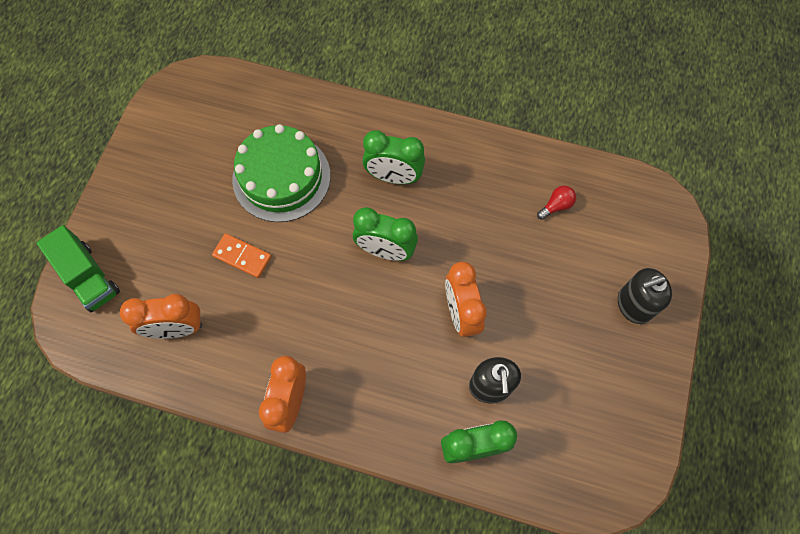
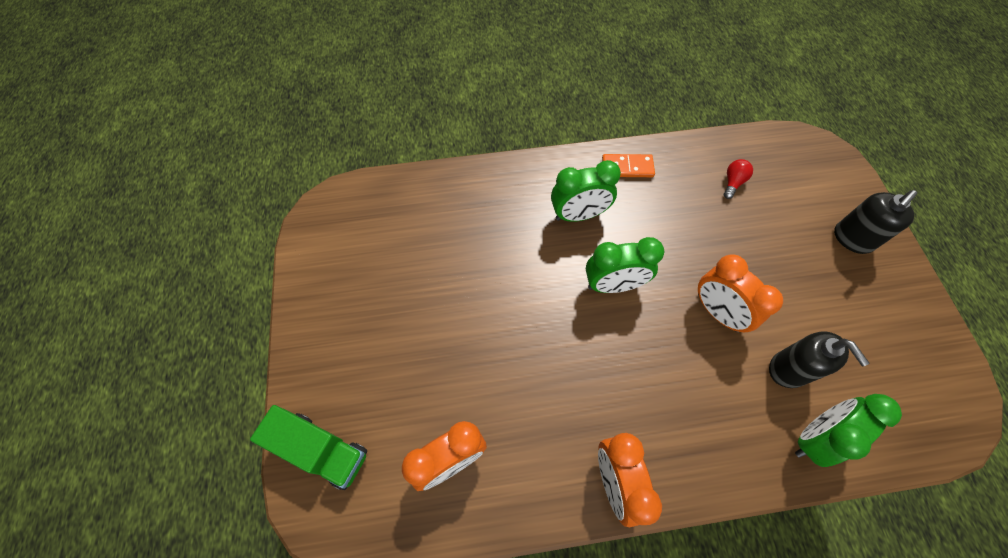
camera: 25 degrees left, 5 degrees down
orange domino [212,233,272,278] -> orange domino moved to [602,154,655,177]
green cake [232,124,331,222] -> none

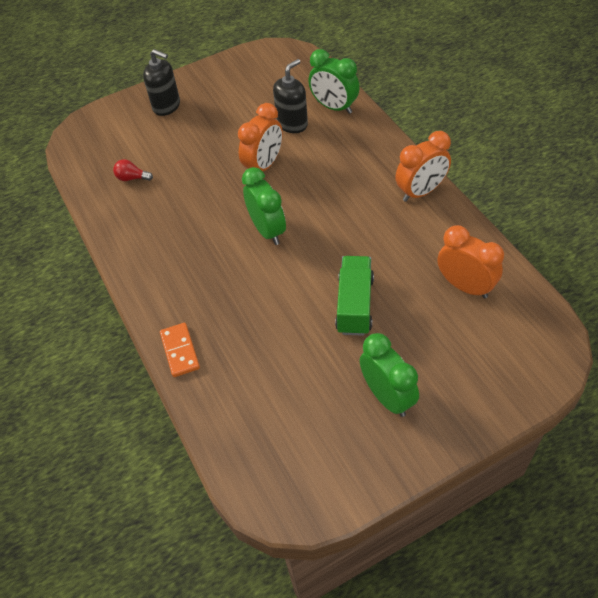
camera: 105 degrees left, 10 degrees down
green truck [250,405,367,490] -> green truck moved to [335,256,374,336]
green clock [551,160,621,222] -> green clock moved to [360,333,419,417]
orange domino [602,154,655,177] -> orange domino moved to [160,323,200,377]

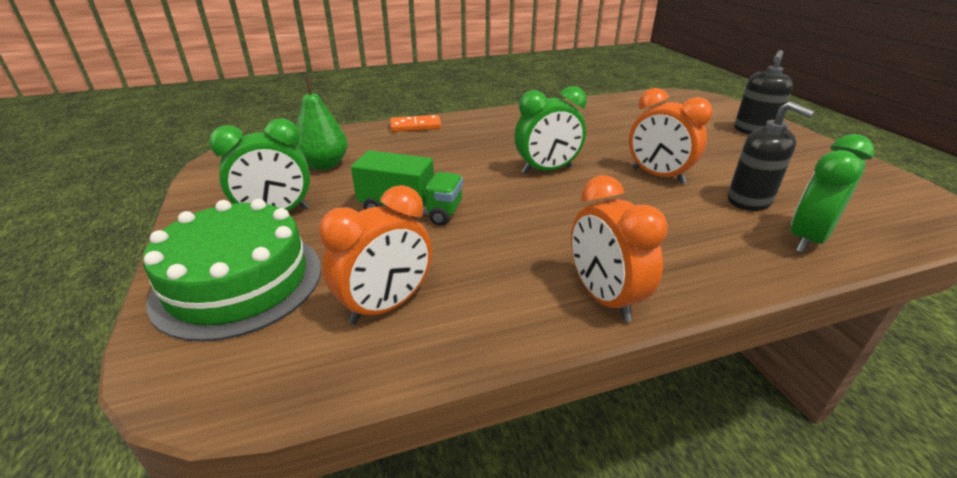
camera: 95 degrees right, 20 degrees down
red light bulb [113,159,153,181] -> none
none -> green cake [143,199,321,342]
none -> green pear [296,77,347,170]

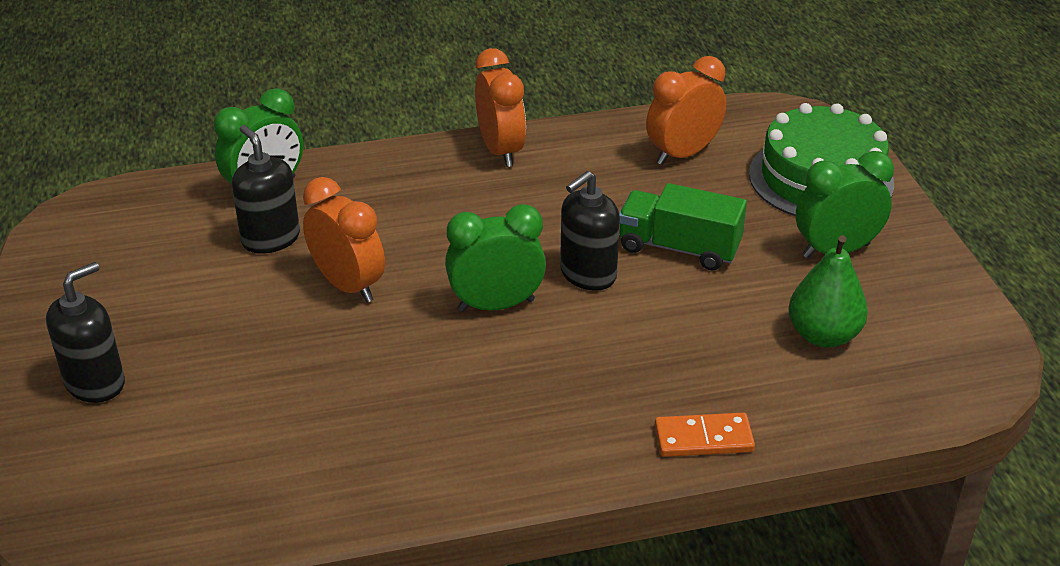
camera: 175 degrees left, 5 degrees up
none -> black soap dispenser [560,171,620,291]

